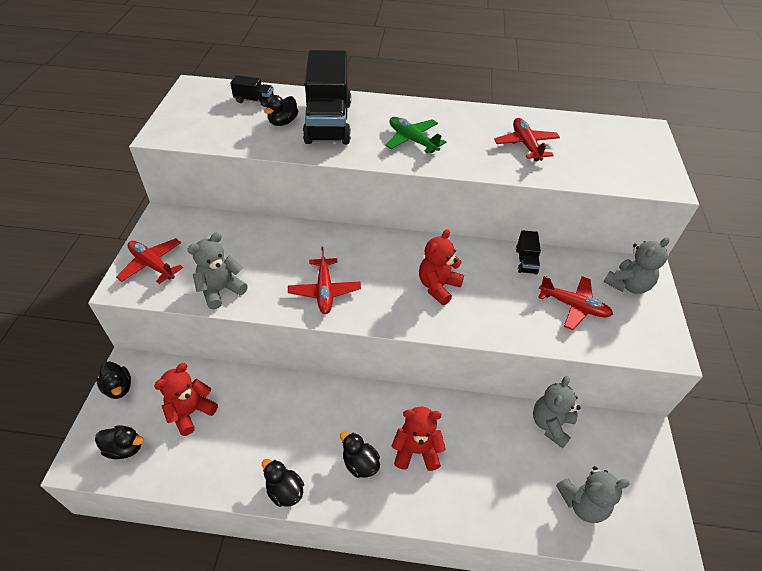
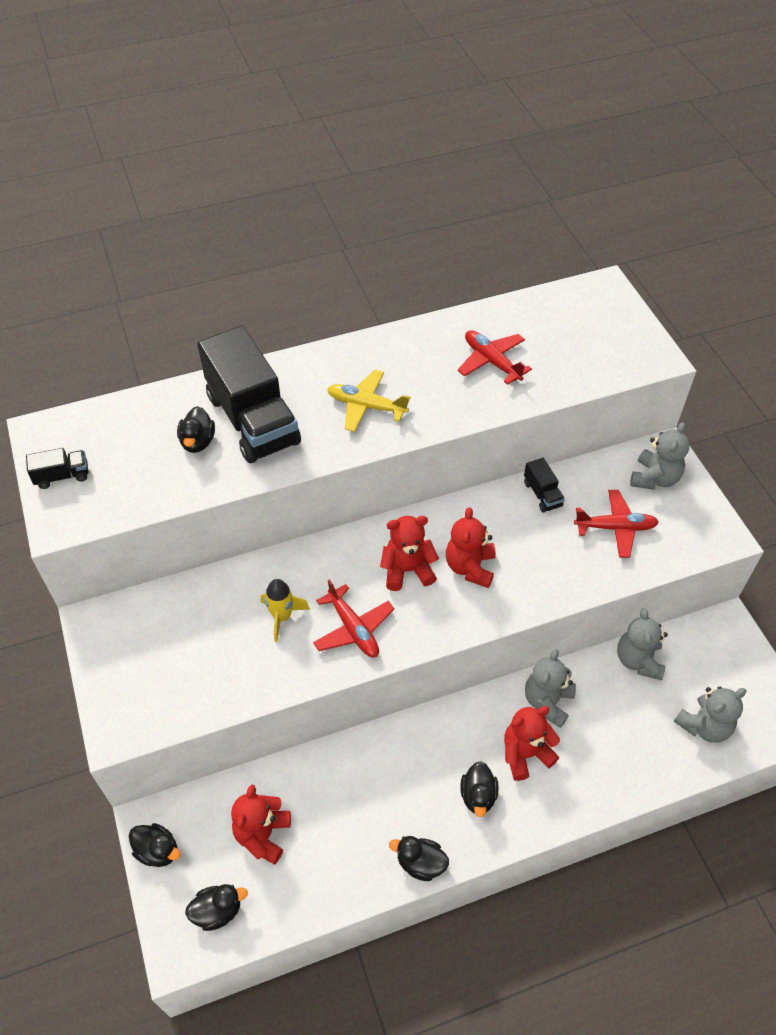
camera: 25 degrees left, 5 degrees up
red plane [116,238,183,284] -> none
grey teddy bear [187,233,248,309] -> grey teddy bear moved to [525,649,576,728]
black truck [230,75,274,107] -> black truck moved to [26,448,88,489]
black duck [340,432,380,478] -> black duck turned 105 degrees counterclockwise [460,761,499,817]
green plane [385,117,446,154] -> yellow plane [327,370,411,432]
none -> yellow rocket [261,579,310,642]
none -> red teddy bear [380,516,439,591]

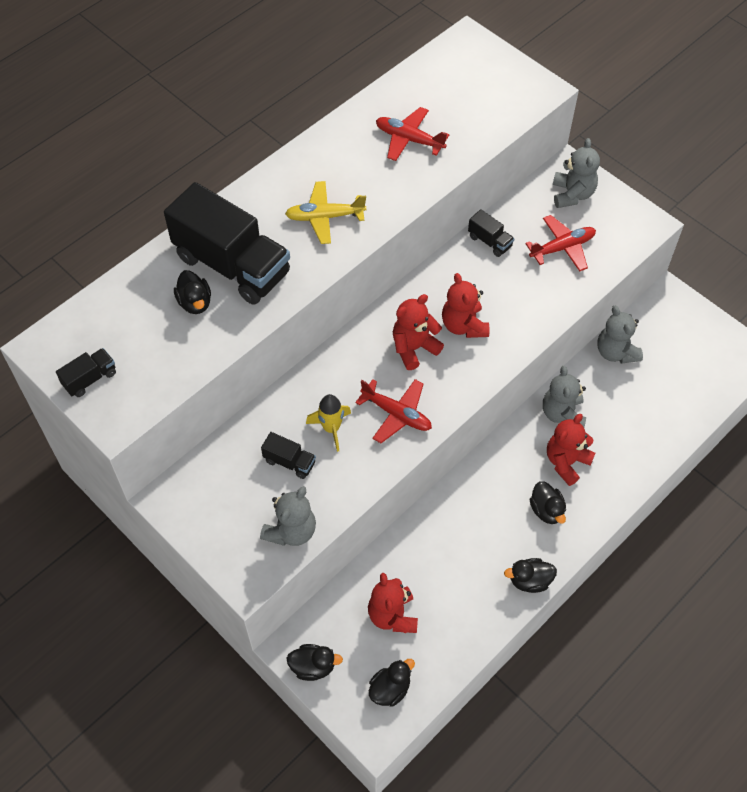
camera: 25 degrees left, 5 degrees up
grey teddy bear [674,687,746,743] -> grey teddy bear moved to [260,486,316,546]
none -> black truck [261,432,316,479]

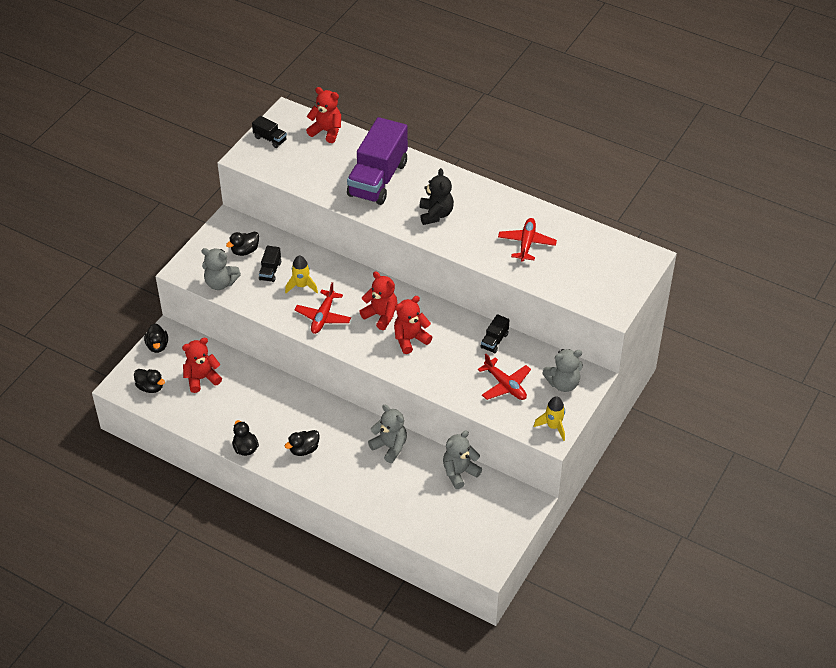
camera: 75 degrees right, 10 degrees down
black truck [164,182,290,305] -> purple truck [347,117,408,205]
black duck [174,270,211,314] -> black duck moved to [226,232,259,256]
yellow plane [285,181,366,244] -> black teddy bear [419,168,454,225]
grey teddy bear [543,366,586,427] -> grey teddy bear turned 60 degrees clockwise [368,404,407,463]
red teddy bear [547,414,595,486] -> red teddy bear moved to [306,87,341,143]
none -> yellow rocket [534,396,565,441]

